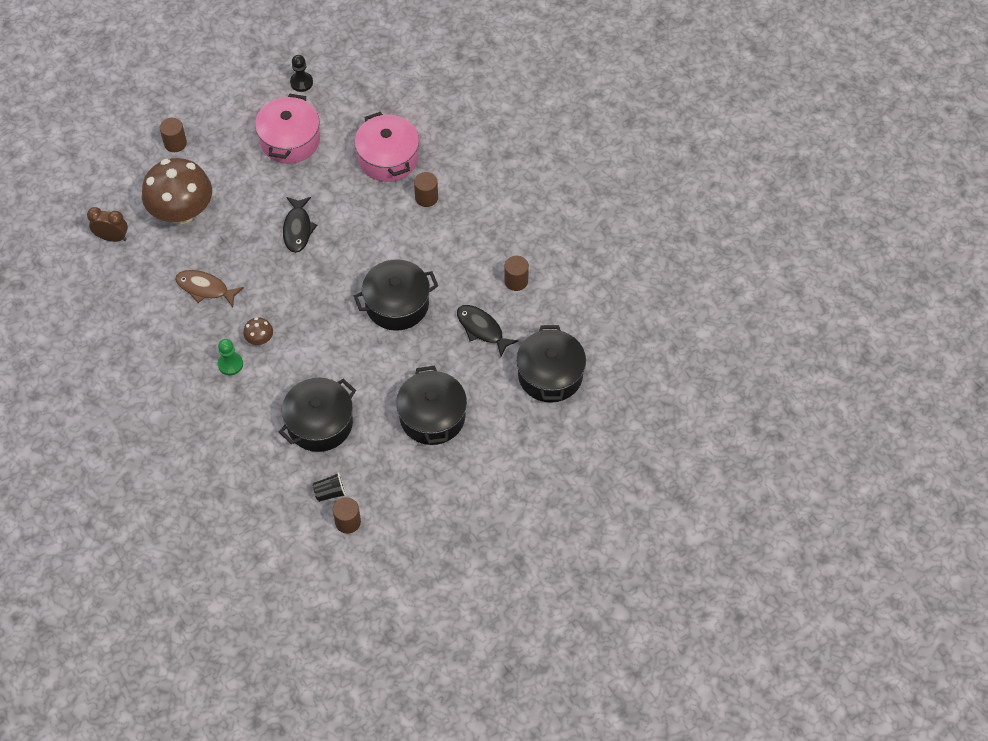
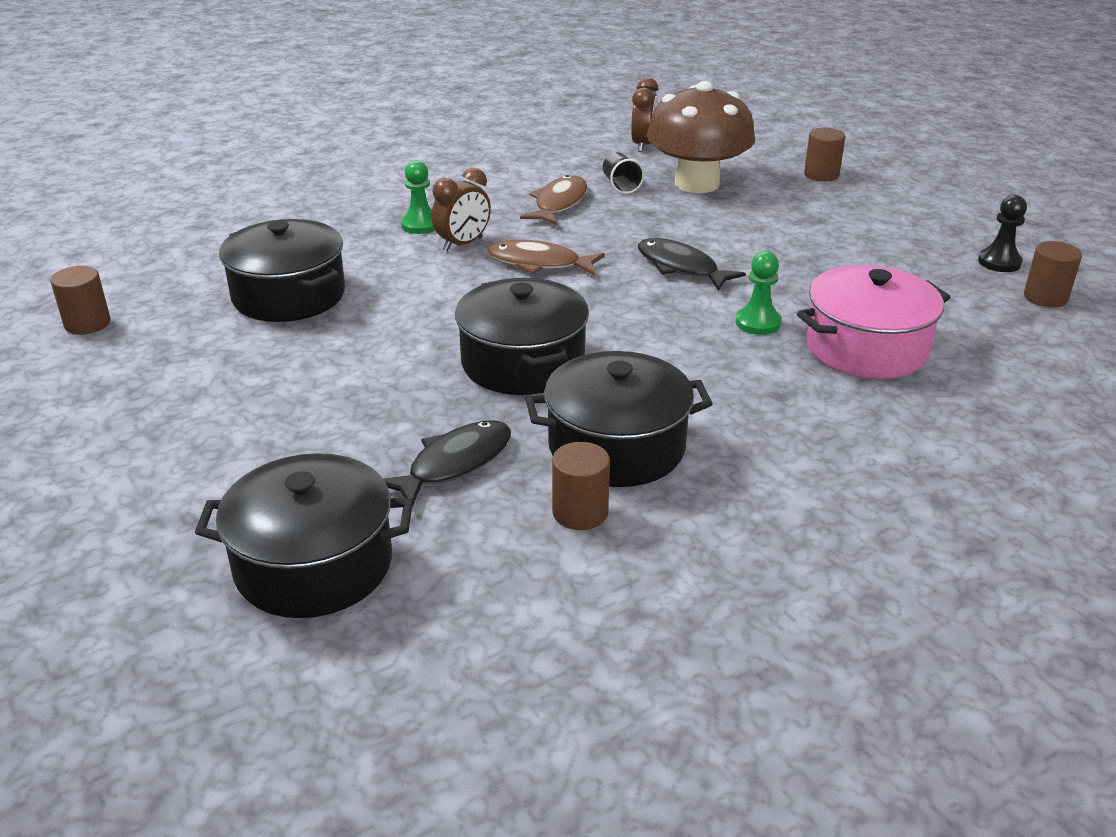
camera: 90 degrees right, 25 degrees down
brown mushroom [243,317,273,345] -> brown clock [432,168,491,252]
pink pot [255,94,320,164] -> none
black fish [283,197,317,253] -> black fish turned 45 degrees clockwise [638,238,746,291]
black cup [313,472,346,502] -> black cup moved to [603,152,644,194]
black pot [396,366,467,445] -> black pot moved to [525,351,713,487]
brown cylinder [414,172,438,207] -> brown cylinder moved to [1024,241,1082,307]
none -> brown fish [487,240,605,276]
none -> green pawn [736,251,782,335]

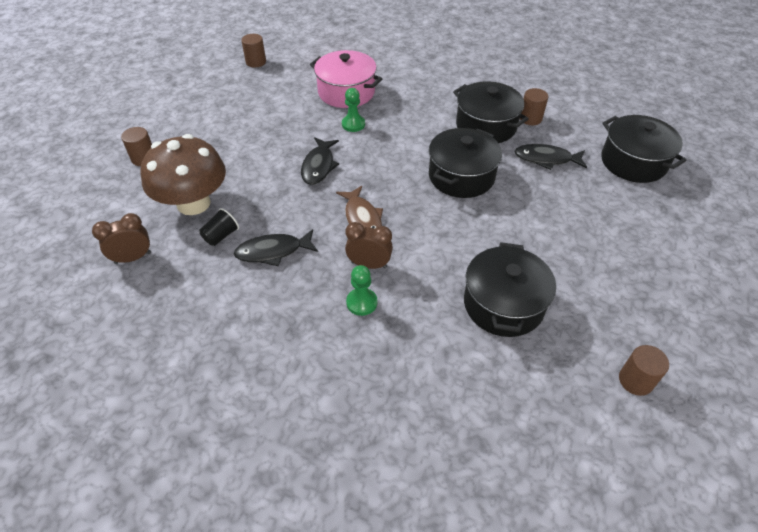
camera: 125 degrees left, 15 degrees up
brown fish [520,175,587,225] -> black fish [234,229,318,266]
black pawn [978,195,1027,272] -> none

